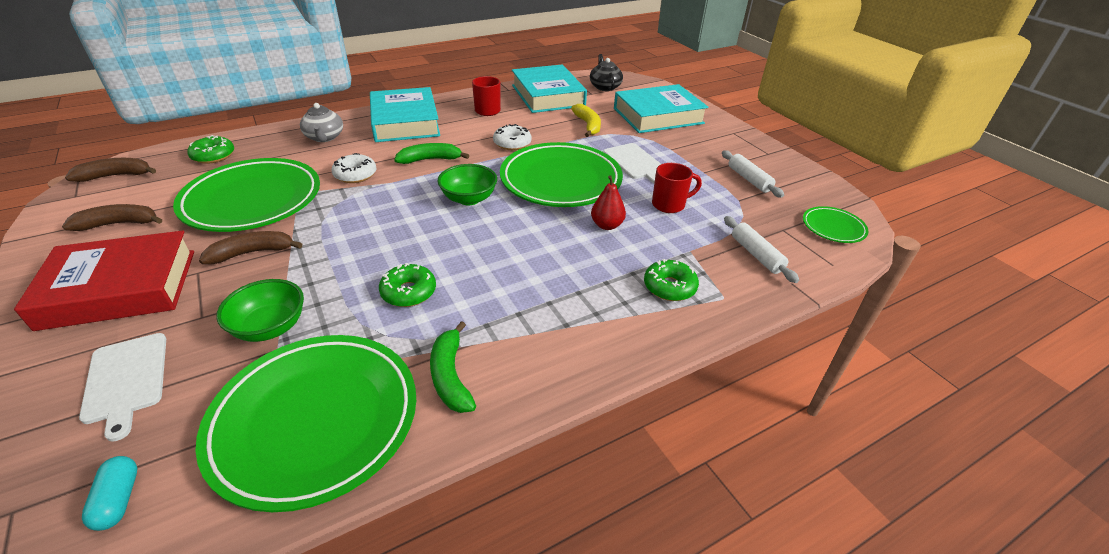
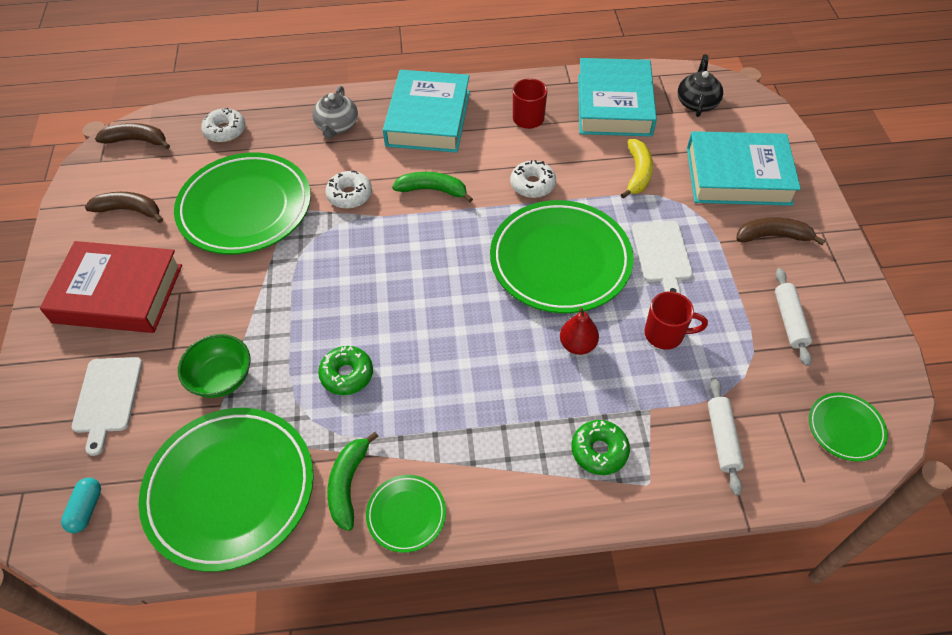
camera: 25 degrees right, 15 degrees up
green donut [187,135,234,164] -> white donut [201,107,246,143]
brown banana [199,231,302,264] -> brown banana moved to [736,217,825,245]
green bowl [437,164,497,205] -> none
none -> green plate [366,475,446,553]

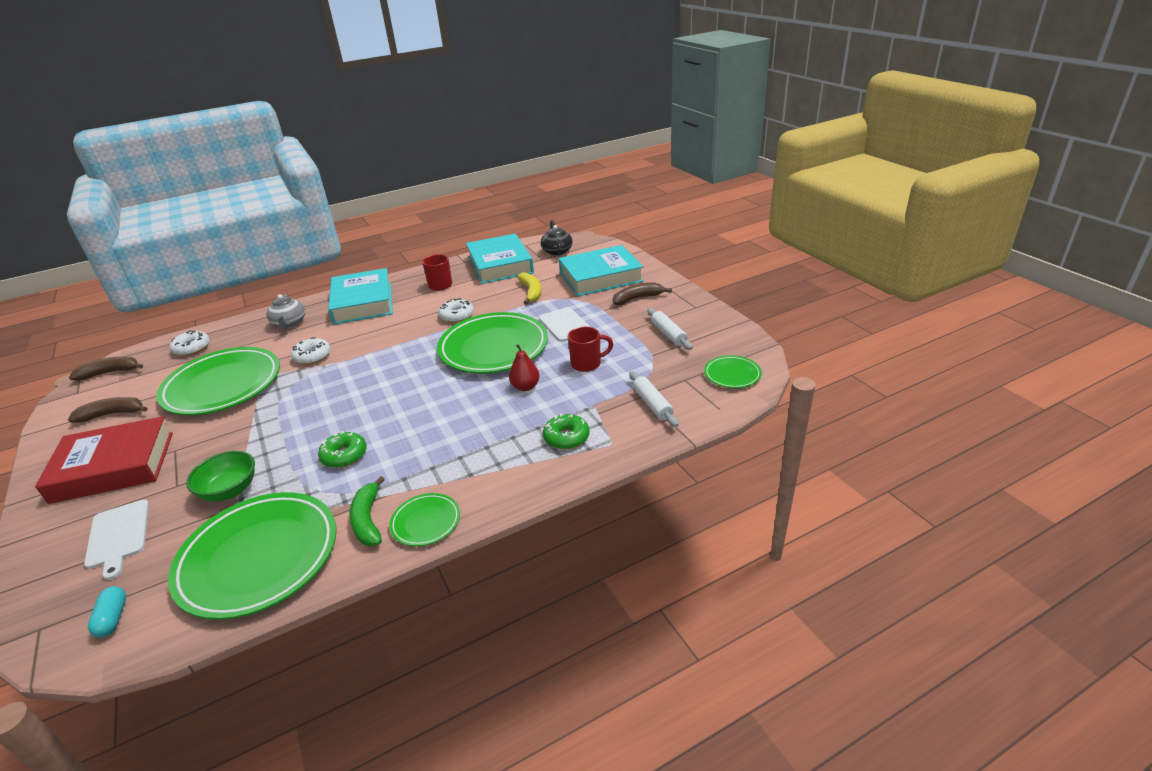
camera: 20 degrees left, 20 degrees down
green banana [392,172,473,202] -> none

